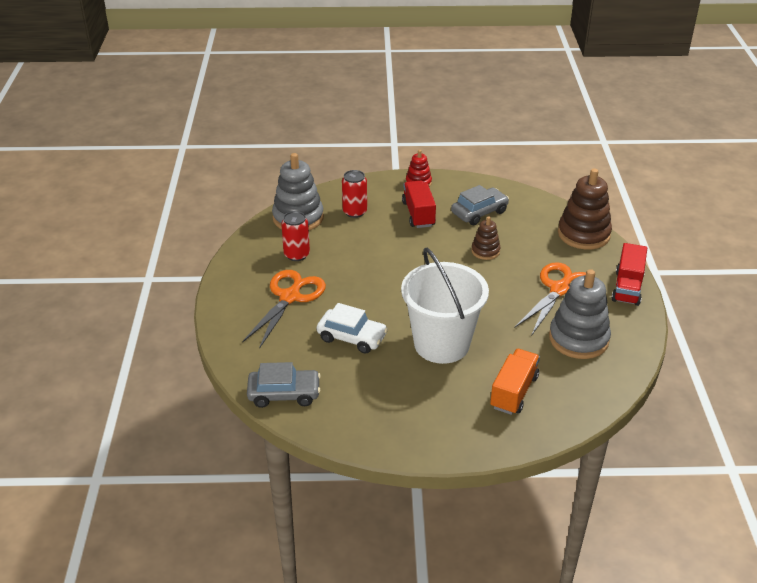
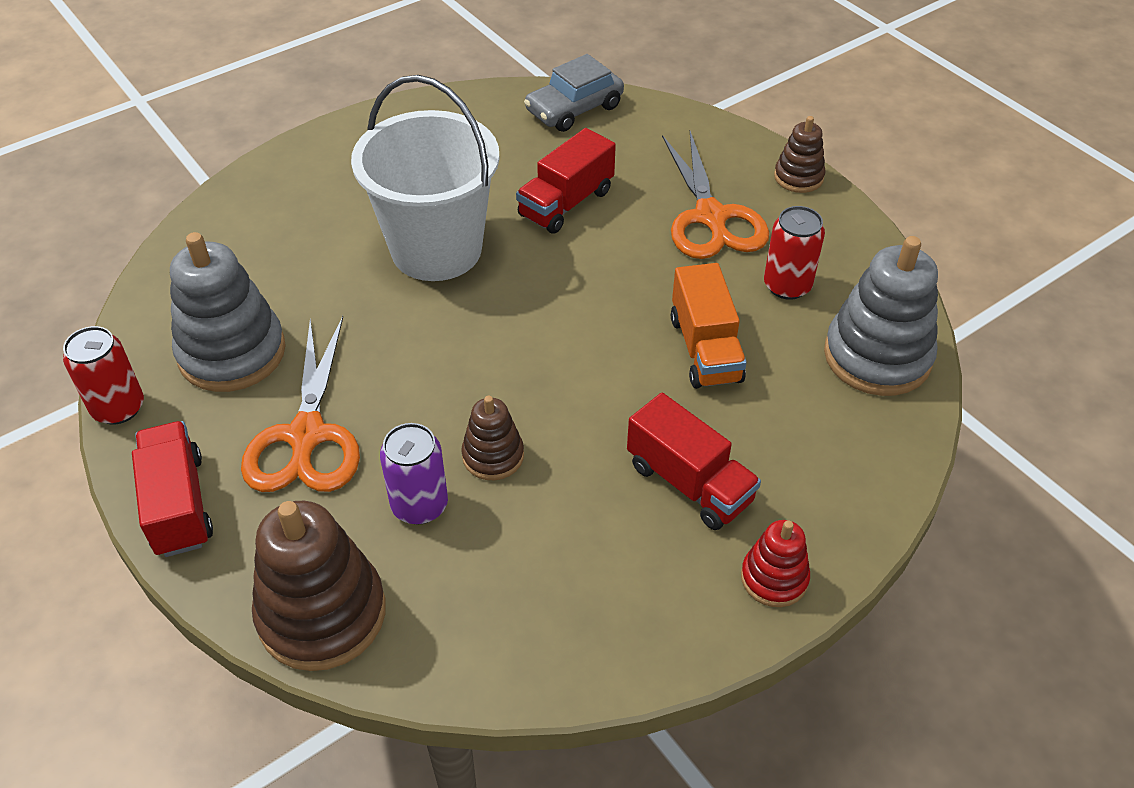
camera: 145 degrees right, 10 degrees up
white car [317,303,388,354] -> red truck [516,128,616,234]
red can [342,170,367,218] -> red can moved to [63,326,144,425]
grey car [451,185,509,225] -> none
orange truck [490,349,540,415] -> orange truck moved to [671,263,747,389]
none -> purple can [380,423,448,525]
none -> brown stacking toy [774,116,825,193]

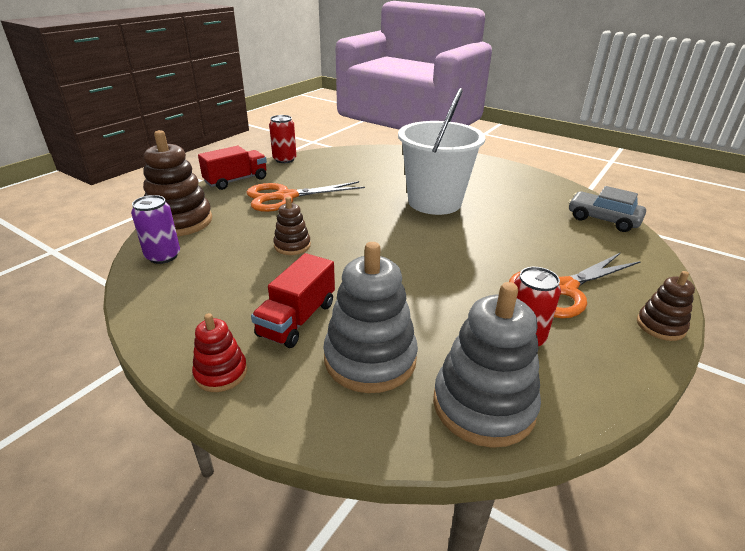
camera: 70 degrees right, 15 degrees down
grey stacking toy [170,232,286,392] -> grey stacking toy moved to [323,242,418,393]
purple can [380,423,448,525] -> purple can moved to [131,195,180,264]
red truck [516,128,616,234] -> none
orange truck [671,263,747,389] -> none

